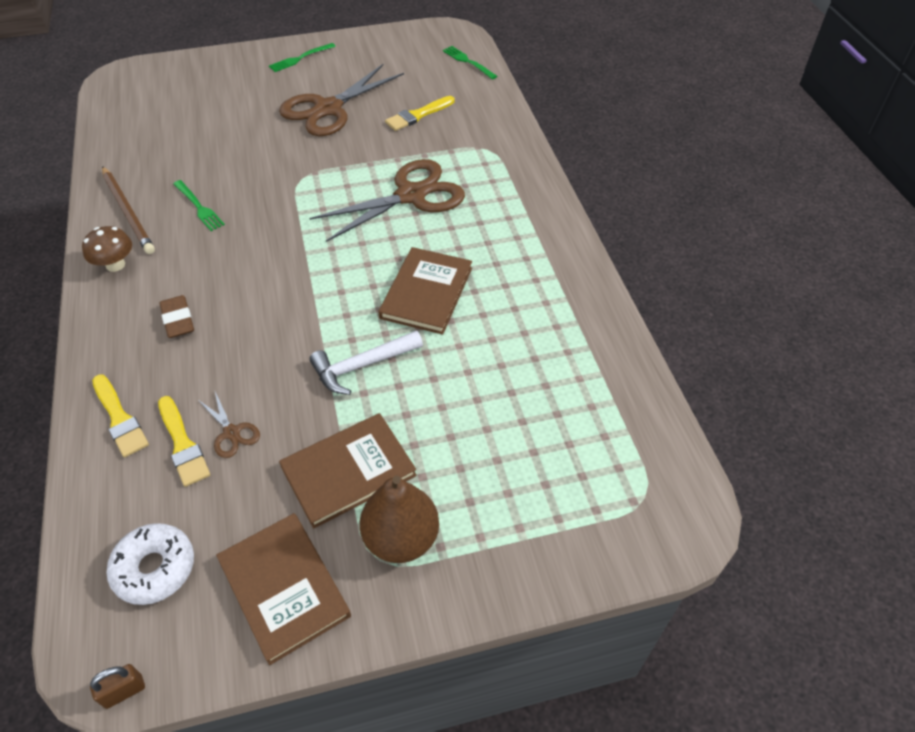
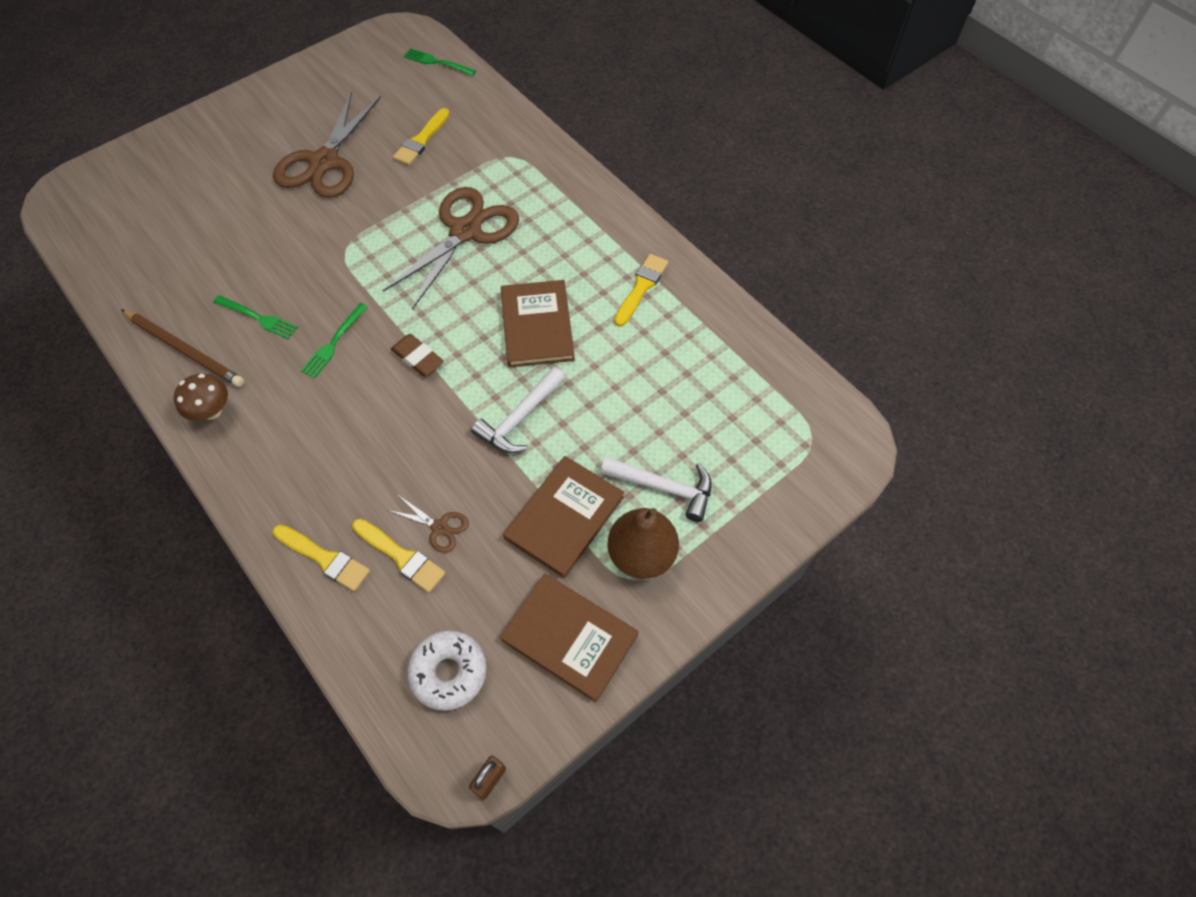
camera: 25 degrees left, 10 degrees up
brown eraser [159,295,194,338] -> brown eraser moved to [391,334,444,376]
green fork [269,43,336,72] -> green fork moved to [301,303,368,379]
none -> white hammer [601,457,712,522]
none -> yellow brush [614,254,668,327]

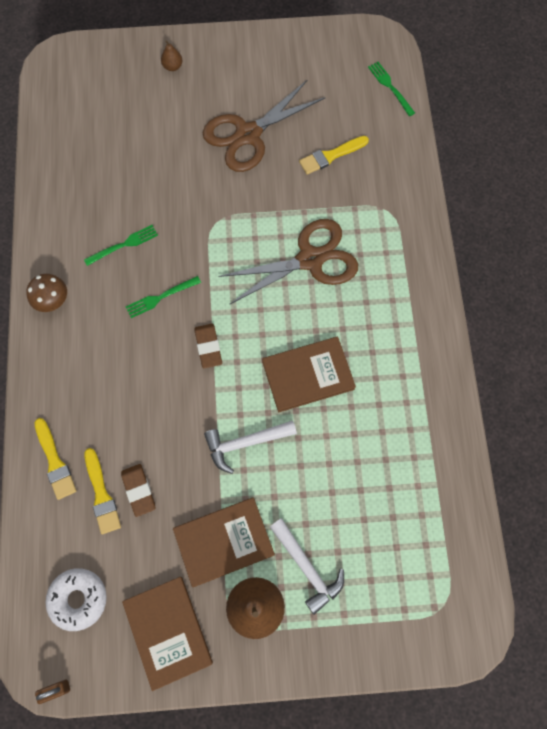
camera: 35 degrees right, 10 degrees up
brown pencil [121,309,244,387] -> none
green fork [213,295,298,339] -> green fork turned 90 degrees counterclockwise [84,225,158,266]
brown scissors [388,496,469,553] -> brown eraser [121,464,155,517]
brown book [501,280,575,368] -> brown book turned 45 degrees clockwise [262,337,356,412]
yellow brush [614,254,668,327] -> none
none -> brown pear [161,40,182,71]

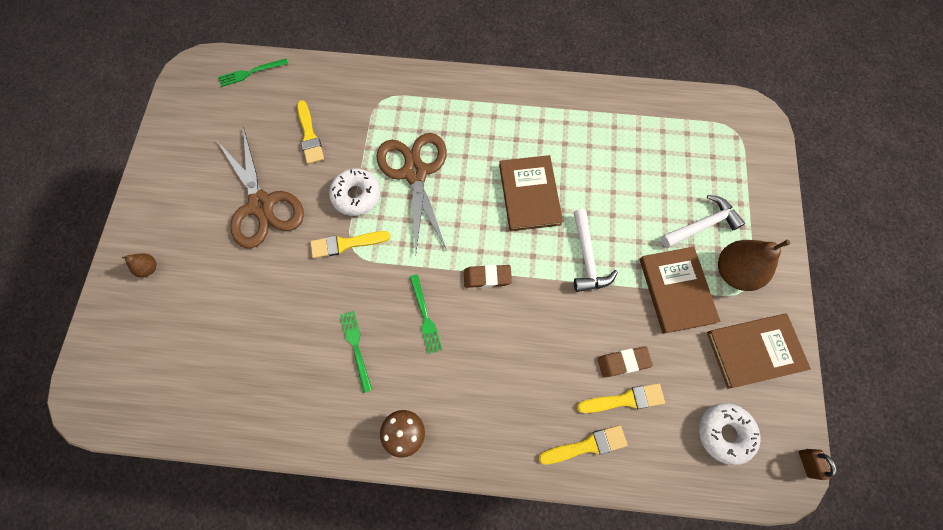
camera: 80 degrees left, 0 degrees up
none -> yellow brush [310,231,391,258]
none -> white donut [329,168,380,216]

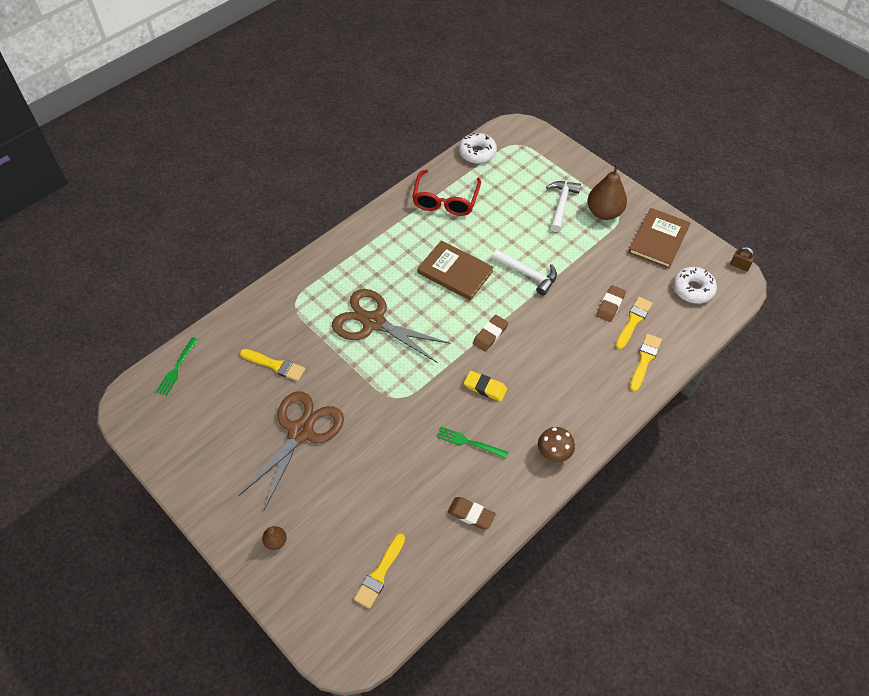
camera: 50 degrees left, 15 degrees down
brown scissors [217,127,304,248] -> brown scissors turned 75 degrees counterclockwise [238,391,344,510]
yellow brush [310,231,391,258] -> yellow brush moved to [354,534,405,609]
white donut [329,168,380,216] -> white donut moved to [459,133,497,164]
green fork [410,274,442,354] -> yellow eraser [464,371,507,402]
brown book [640,247,720,334] -> none
none -> red glasses [412,170,481,216]
none -> brown eraser [448,497,496,530]

